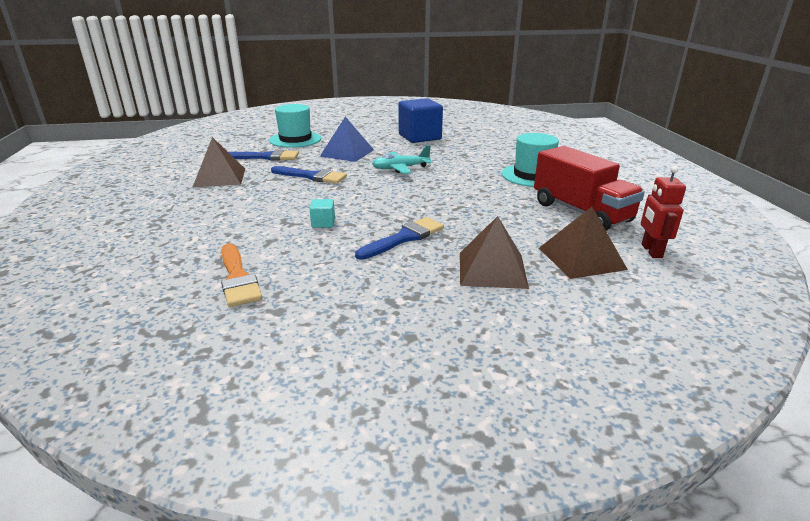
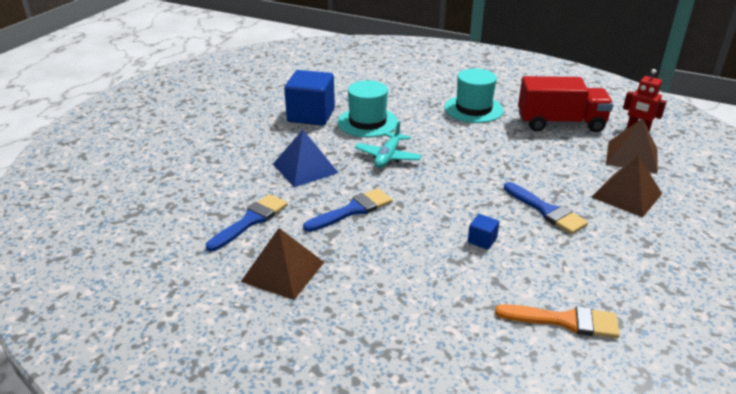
camera: 55 degrees left, 5 degrees up
turquoise hat [269,104,321,148] -> turquoise hat moved to [338,80,398,137]
turquoise cube [310,199,335,228] -> blue cube [468,214,499,250]
blue brush [355,217,444,260] -> blue brush turned 150 degrees clockwise [504,182,588,234]

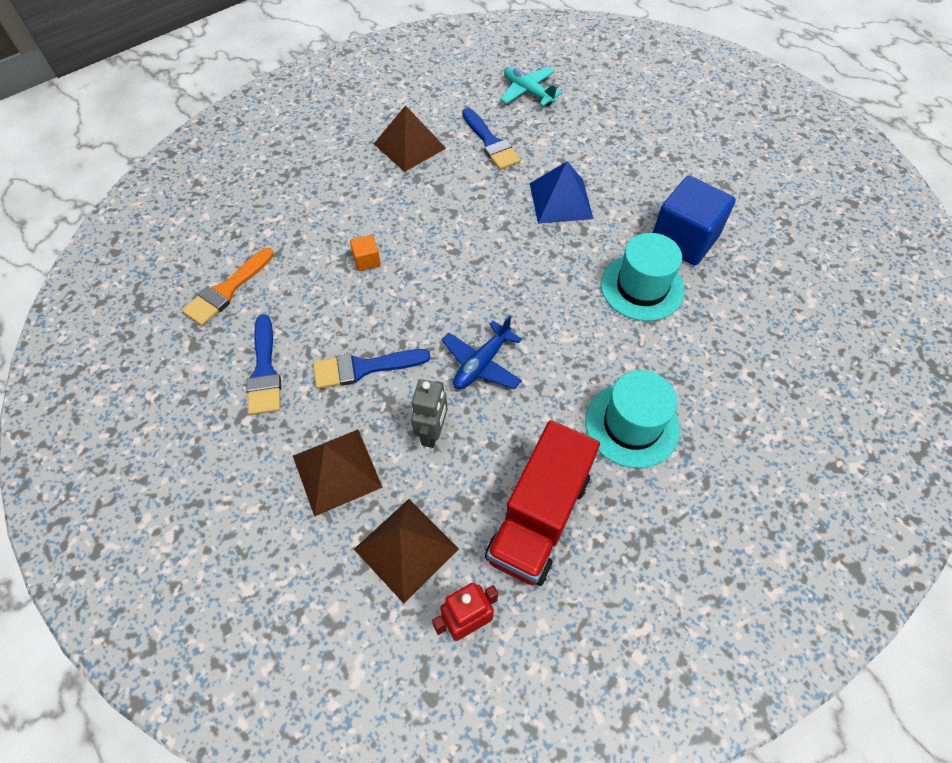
camera: 115 degrees right, 25 degrees up
blue brush [303,188,392,232] -> blue brush moved to [247,314,281,415]
turquoise plane [355,121,422,168] -> turquoise plane moved to [500,67,562,106]
blue cube [468,214,499,250] -> none
none -> orange cube [350,235,381,271]
none -> grey robot [411,379,447,448]
none -> blue plane [442,315,522,389]

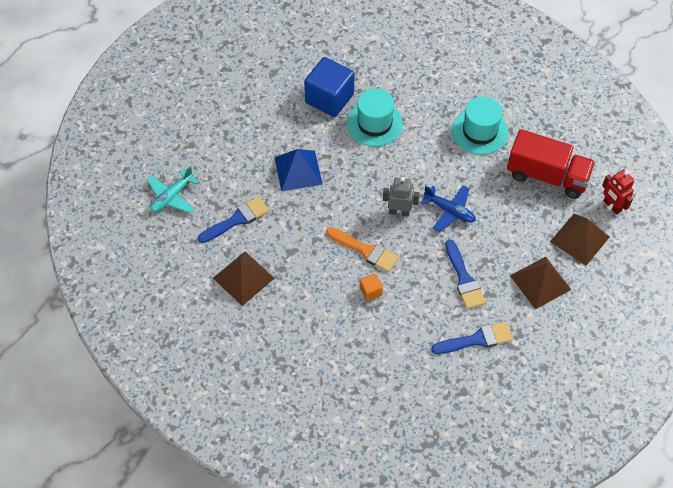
camera: 95 degrees left, 0 degrees up
orange brush [182,248,274,326] -> orange brush moved to [326,227,399,272]
grey robot [411,379,447,448] -> grey robot moved to [383,177,419,216]

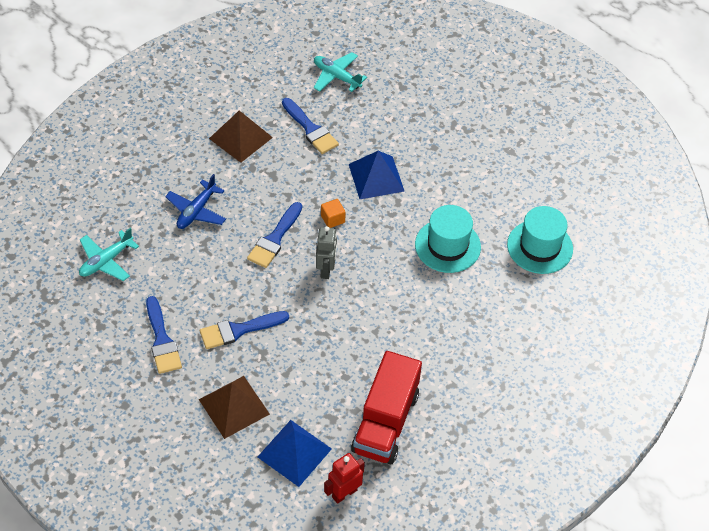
camera: 85 degrees right, 5 degrees down
blue cube [304,57,355,117] -> none
orange brush [326,227,399,272] -> blue brush [247,202,302,268]
orange cube [360,274,383,301] -> orange cube moved to [321,199,346,228]
blue plane [420,185,476,232] -> blue plane moved to [165,174,226,229]
turquoise hat [452,96,508,155] -> turquoise hat moved to [507,206,573,274]
brown pyramid [550,214,610,266] -> blue pyramid [258,420,332,487]
none -> turquoise plane [79,228,139,281]

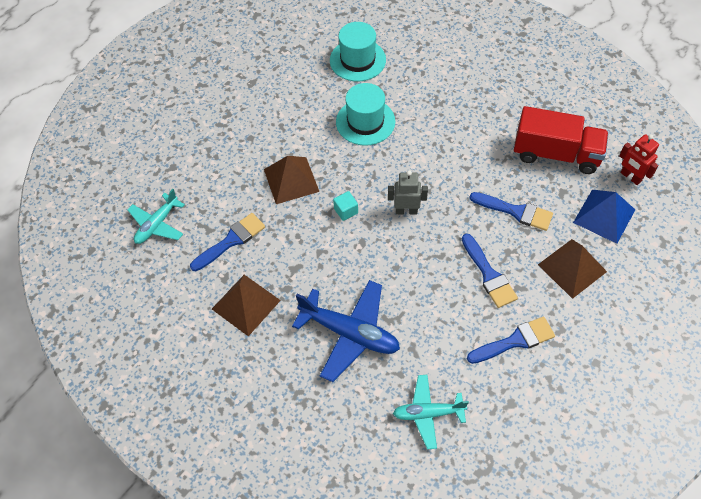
camera: 90 degrees left, 5 degrees up
turquoise plane [79,228,139,281] -> turquoise plane turned 135 degrees clockwise [393,375,469,449]
blue plane [165,174,226,229] -> blue plane [292,280,400,382], size x1.59
blue brush [247,202,302,268] -> blue brush moved to [469,192,553,231]
orange cube [321,199,346,228] -> turquoise cube [333,191,358,221]
blue pyramid [349,151,404,199] -> brown pyramid [264,156,320,204]

